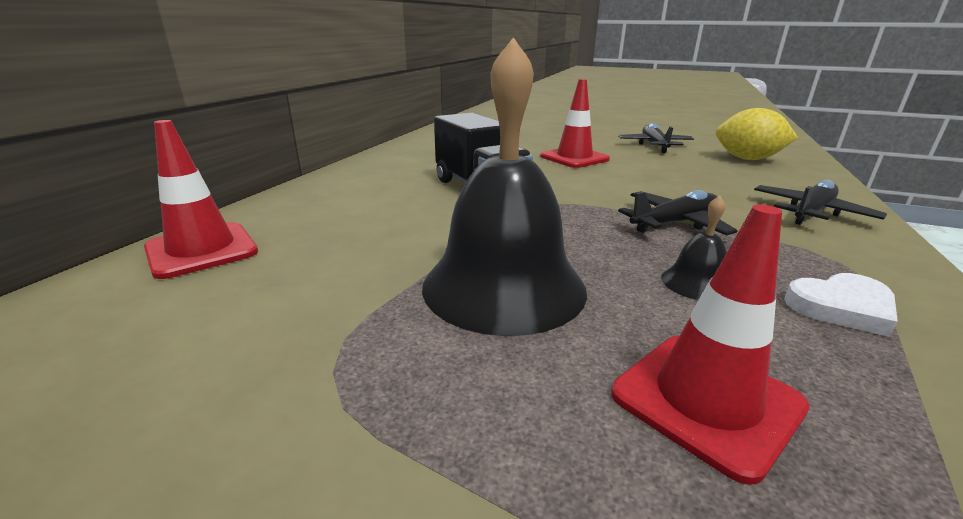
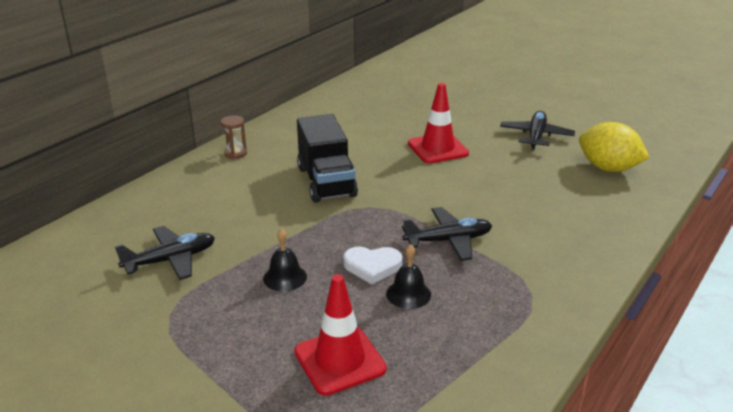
camera: 15 degrees right, 5 degrees up
red traffic cone [144,120,258,279] -> none
black bell [422,37,587,336] -> black bell [263,228,307,291], size x0.42
black plane [754,180,887,225] -> black plane moved to [115,226,215,280]
white heart [784,273,898,337] -> white heart moved to [343,247,403,284]
none -> brown hourglass [221,115,247,159]

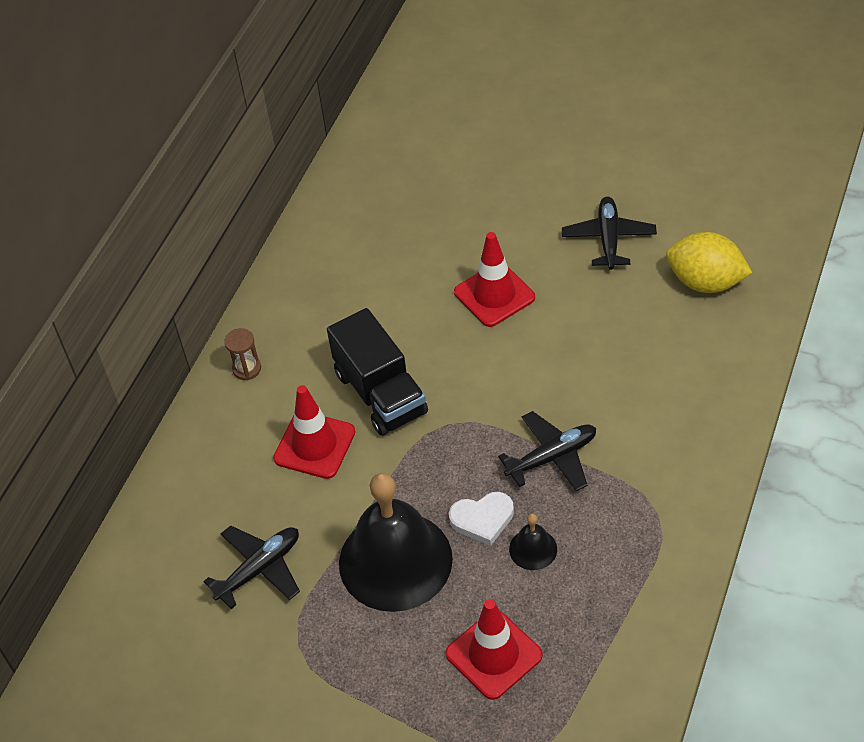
camera: 10 degrees left, 20 degrees up
black bell [263,228,307,291] -> black bell [339,473,453,612], size x2.38
none -> red traffic cone [273,385,355,479]

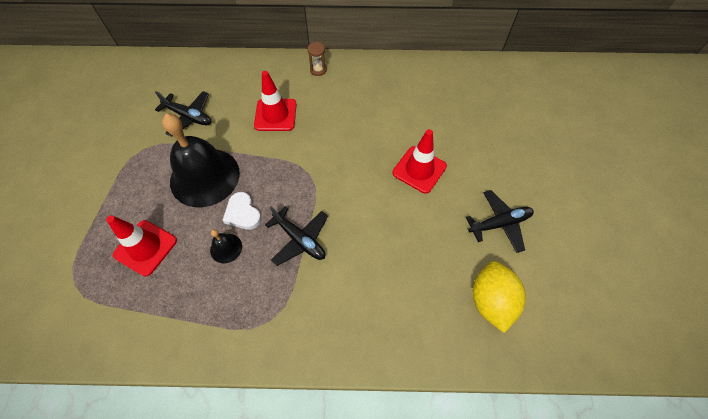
camera: 65 degrees right, 10 degrees up
black truck [327,308,428,436] -> none

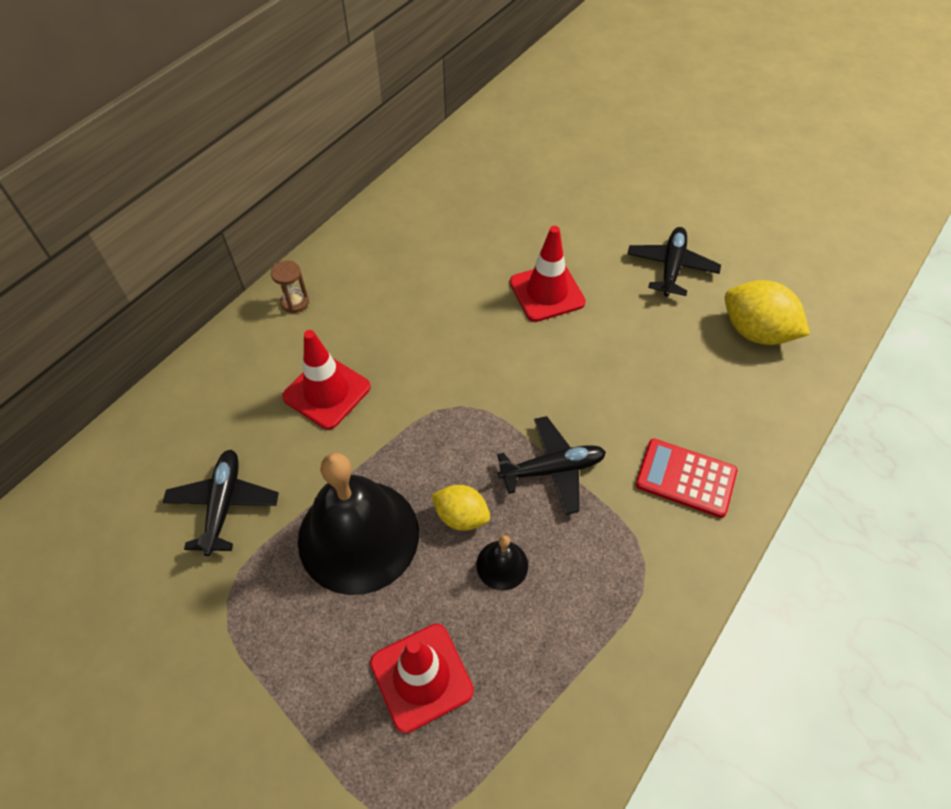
camera: 55 degrees left, 5 degrees down
black plane [155,91,211,137] -> black plane turned 60 degrees counterclockwise [163,450,279,556]
white heart [222,192,262,230] -> yellow lemon [431,485,490,531]
none -> red calculator [635,439,737,518]

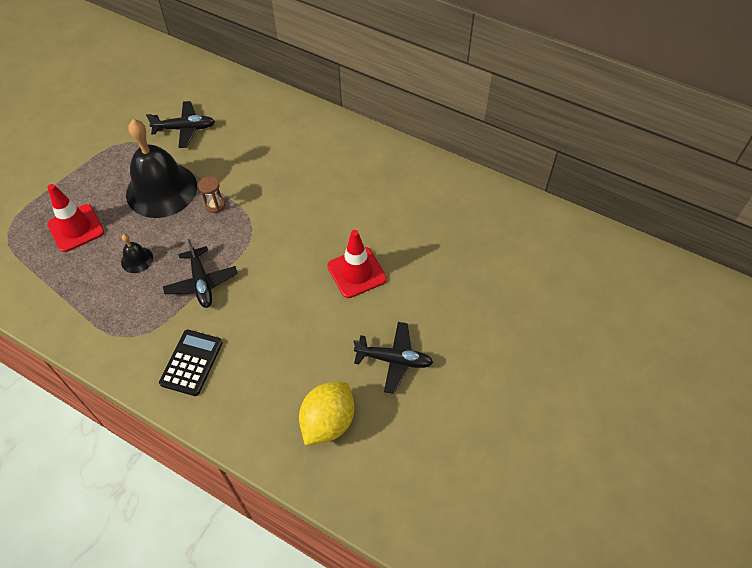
camera: 85 degrees right, 0 degrees up
brown hourglass [271,260,309,313] -> brown hourglass moved to [198,176,225,213]
red traffic cone [282,330,371,429] -> none
yellow lemon [431,485,490,531] -> none
red calculator [635,439,737,518] -> black calculator [159,330,223,396]

